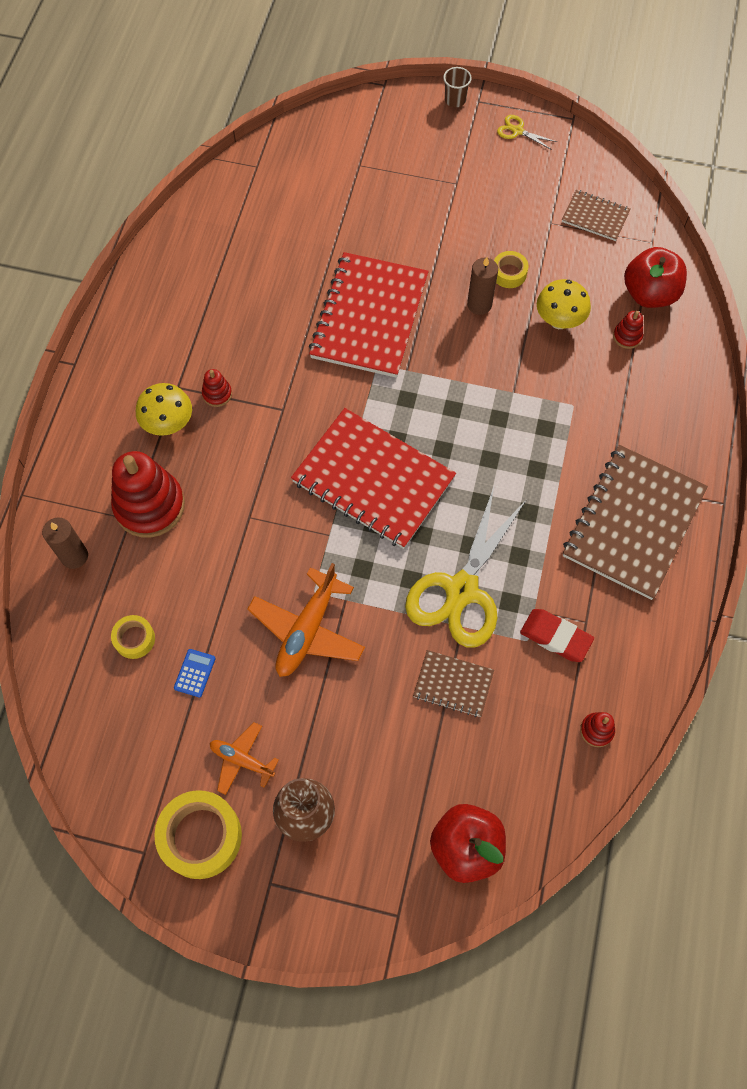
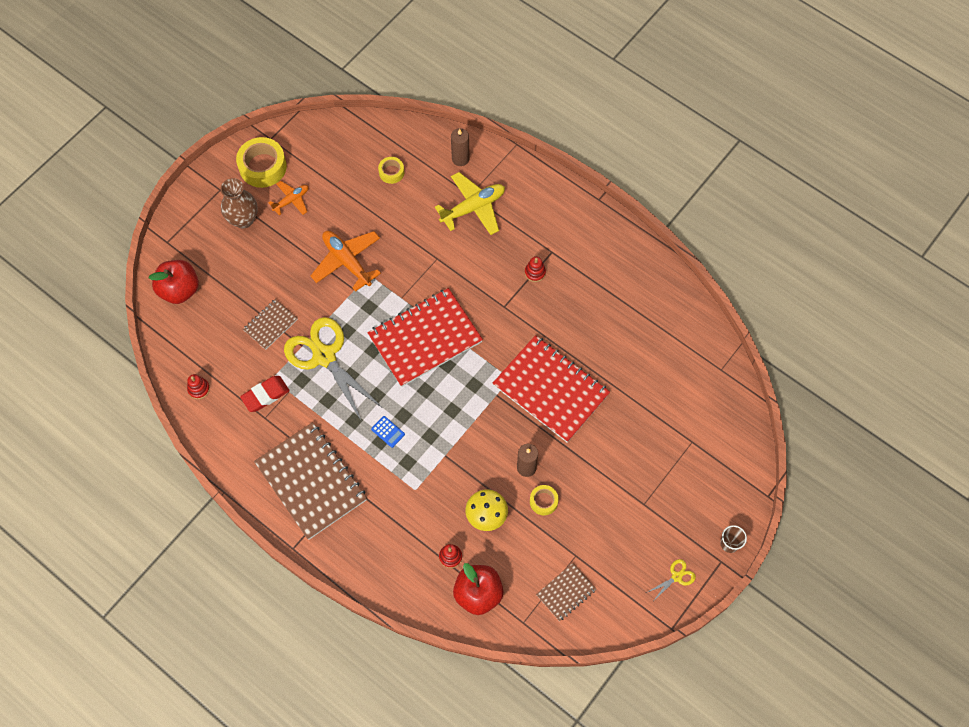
camera: 115 degrees right, 0 degrees up
red stacking toy [111,451,185,537] -> yellow plane [435,172,505,235]
yellow mushroom [136,383,192,436] -> none
blue calculator [174,649,216,697] -> blue calculator moved to [371,416,405,448]

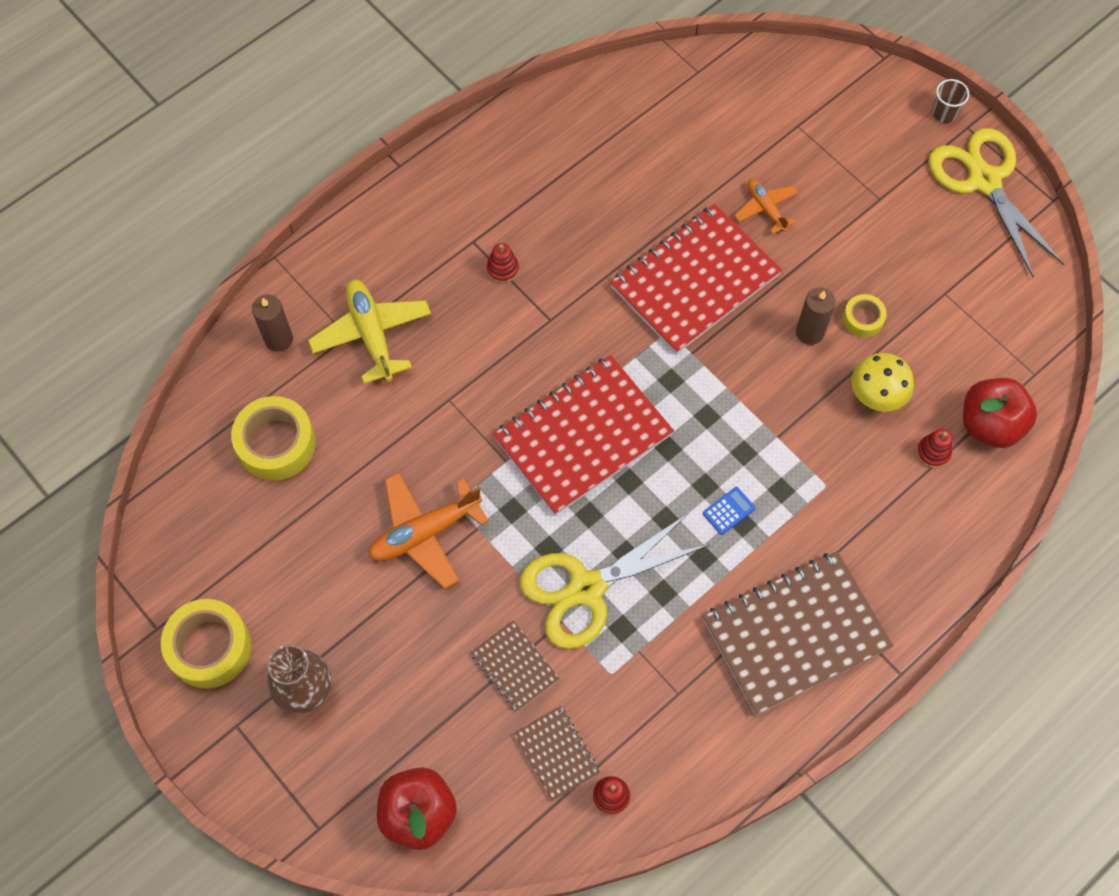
camera: 80 degrees left, 0 degrees up
red eraser [240,376,290,412] -> none
orange plane [269,181,308,215] -> orange plane moved to [734,179,798,234]
red notebook [367,288,483,387] -> red notebook turned 75 degrees clockwise [493,355,674,515]
yellow tape [378,157,404,184] -> yellow tape [231,396,316,481], size x1.86
brown notebook [536,563,596,621] -> brown notebook moved to [513,706,600,801]
yellow scissors [646,559,696,600] -> yellow scissors [928,128,1064,277], size x2.42

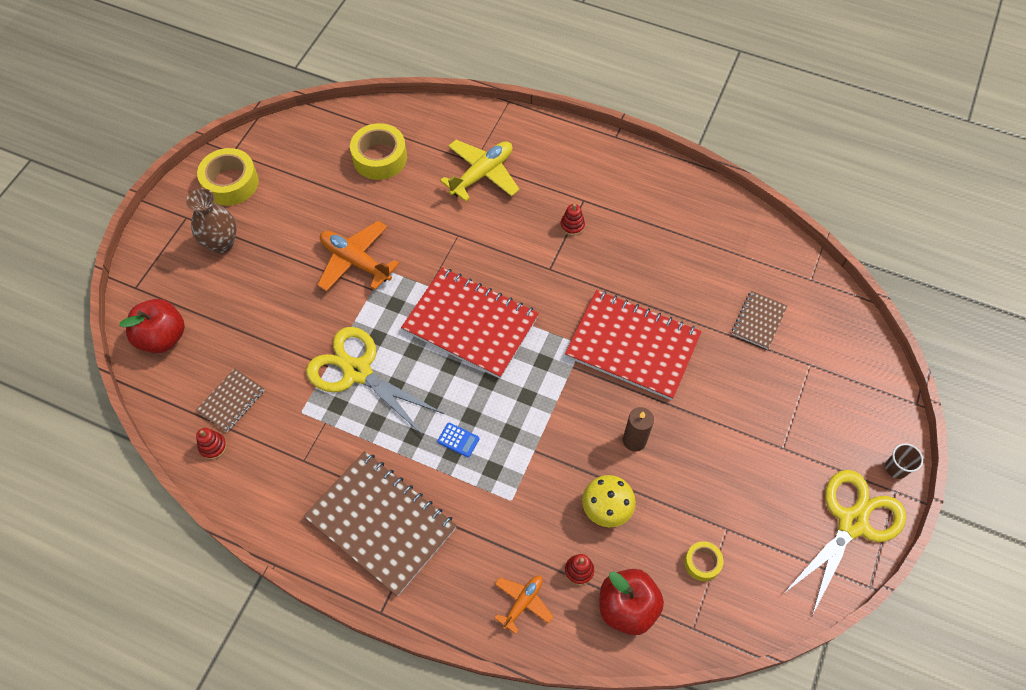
camera: 65 degrees right, 5 degrees down
brown candle [252,295,293,352] -> none
brown notebook [471,620,559,712] -> brown notebook moved to [732,291,787,349]
orange plane [734,179,798,234] -> orange plane moved to [495,576,553,634]
yellow tape [843,294,887,338] -> yellow tape moved to [684,541,724,581]

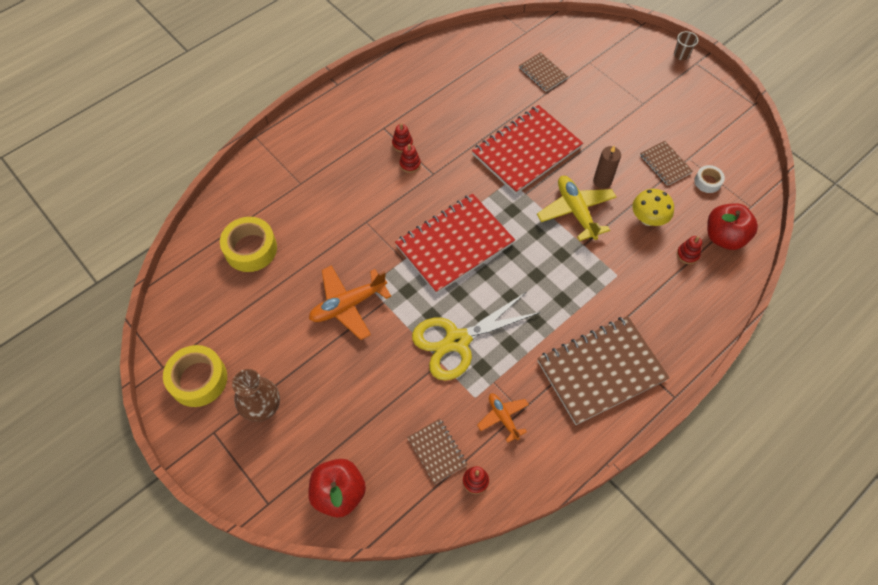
camera: 65 degrees left, 0 degrees up
blue calculator [437,423,480,457] -> none
yellow plane [440,140,520,202] -> yellow plane moved to [537,176,616,241]
orange plane [495,576,553,634] -> orange plane moved to [477,394,529,443]
yellow tape [684,541,724,581] -> white tape [694,165,725,193]
yellow scissors [783,470,906,616] -> none
none -> red stacking toy [400,144,421,173]
none -> brown notebook [640,141,693,186]

